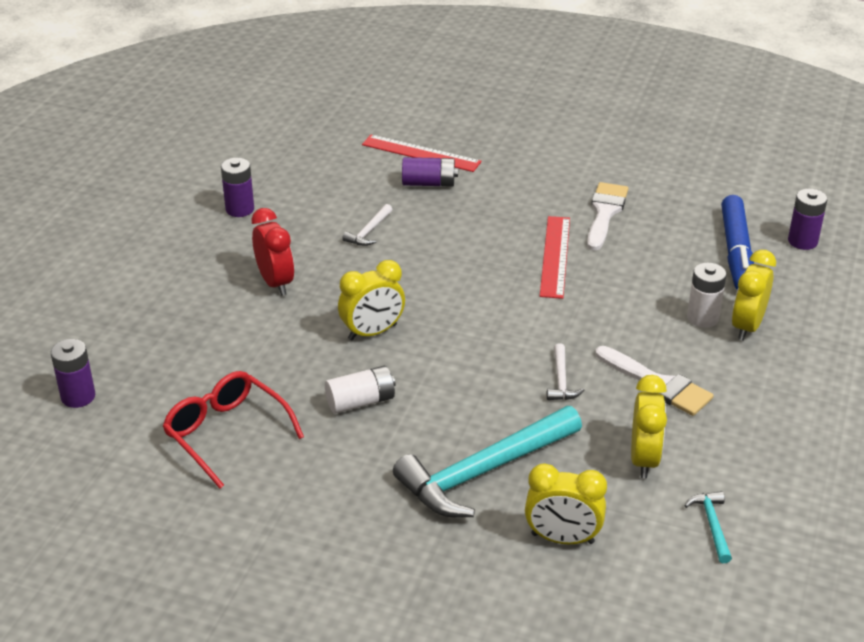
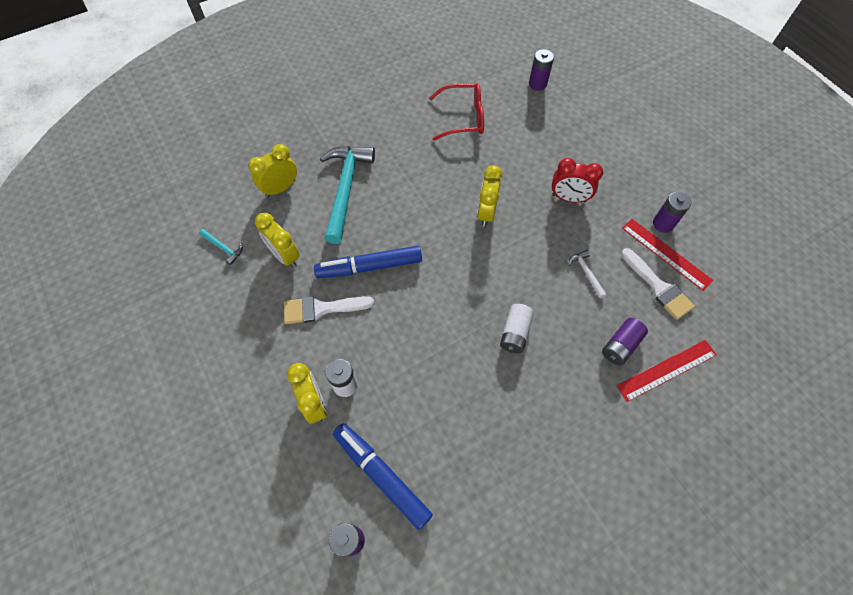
camera: 130 degrees right, 25 degrees up
white battery [325,366,396,414] -> white battery moved to [500,304,534,353]
red ruler [540,216,570,299] -> red ruler moved to [622,219,713,291]
white hammer [547,343,584,400] -> blue marker [314,246,422,278]
white brush [587,182,628,251] -> white brush moved to [621,248,695,320]

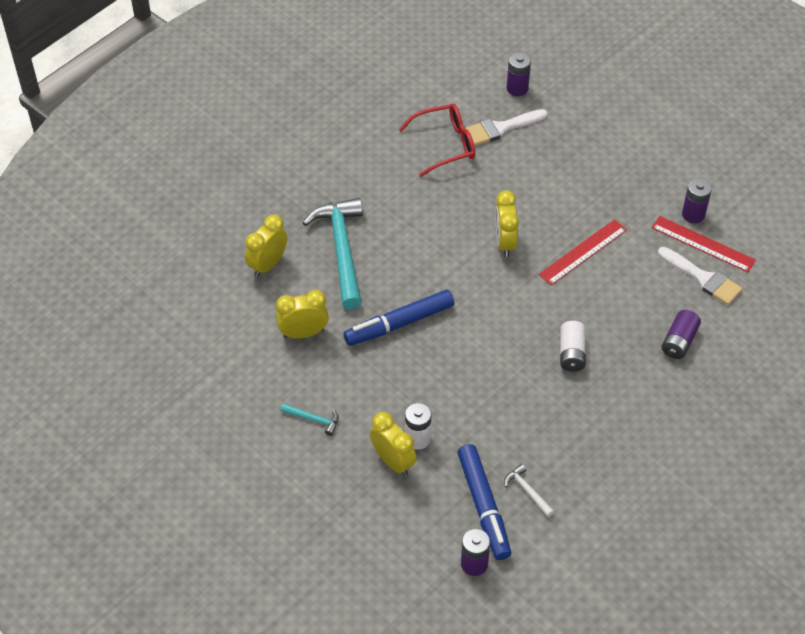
camera: 15 degrees left, 10 degrees down
turquoise hammer [199,229,243,265] -> turquoise hammer moved to [280,403,339,436]
yellow clock [255,213,300,268] -> yellow clock turned 135 degrees clockwise [276,290,329,338]
white brush [284,296,374,324] -> white brush moved to [465,109,548,146]
blue marker [333,423,433,530] -> blue marker turned 135 degrees counterclockwise [458,444,511,560]
red clock [552,158,603,203] -> none
white hammer [568,250,606,298] -> white hammer moved to [504,464,554,517]
red ruler [616,340,717,402] -> red ruler moved to [539,219,627,285]

